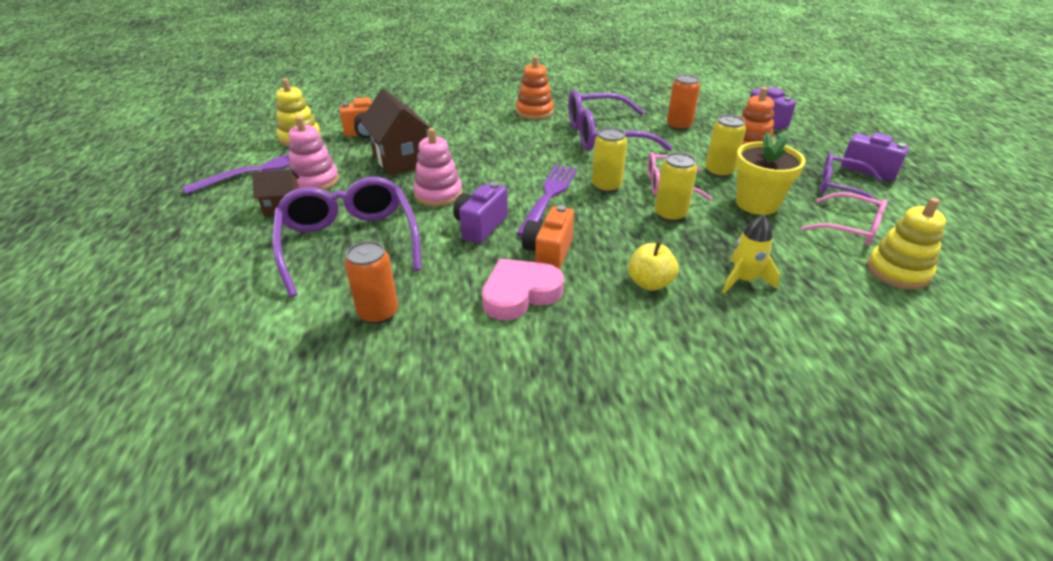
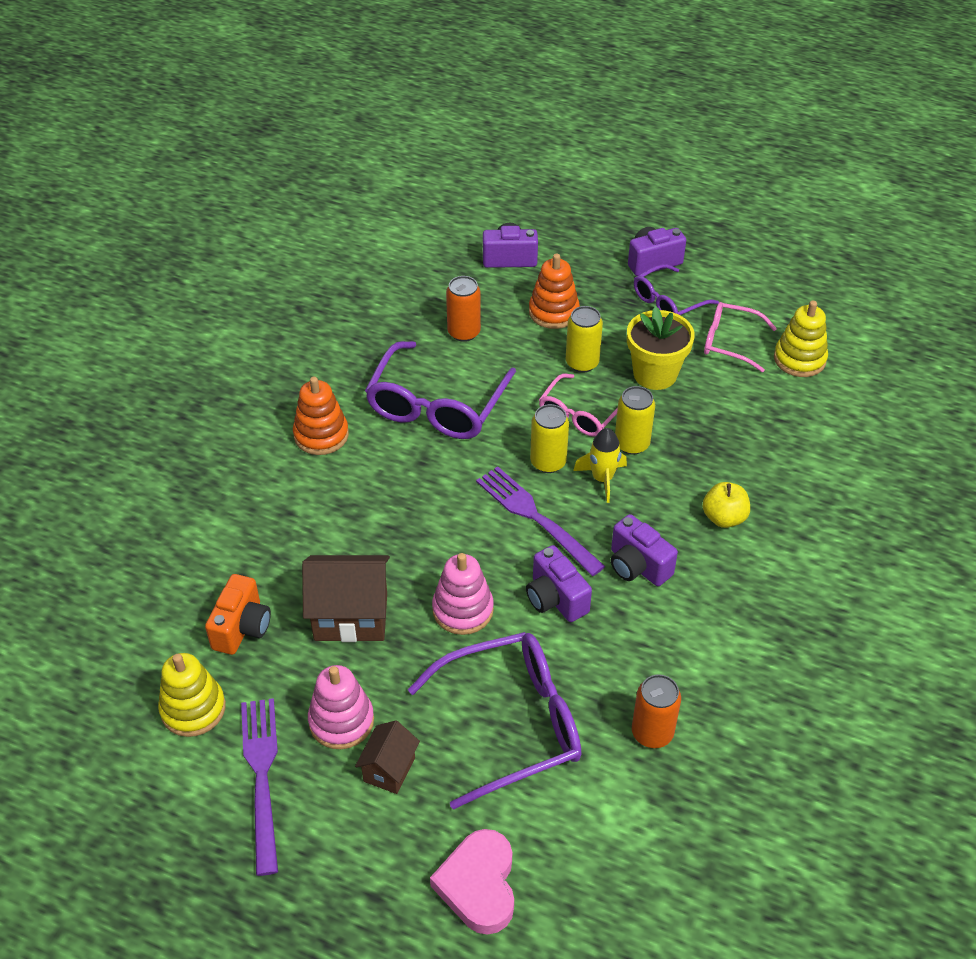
camera: 60 degrees left, 10 degrees up
purple glasses [272,177,421,297] -> purple glasses turned 150 degrees clockwise [407,632,581,810]
pink heart [482,259,564,320] -> pink heart moved to [430,829,514,935]
orange camera [522,205,574,269] -> purple camera [611,514,678,586]
yellow rocket [722,214,780,293] -> yellow rocket moved to [573,428,627,503]
pink glasses [801,192,887,246] -> pink glasses turned 135 degrees counterclockwise [704,302,777,372]

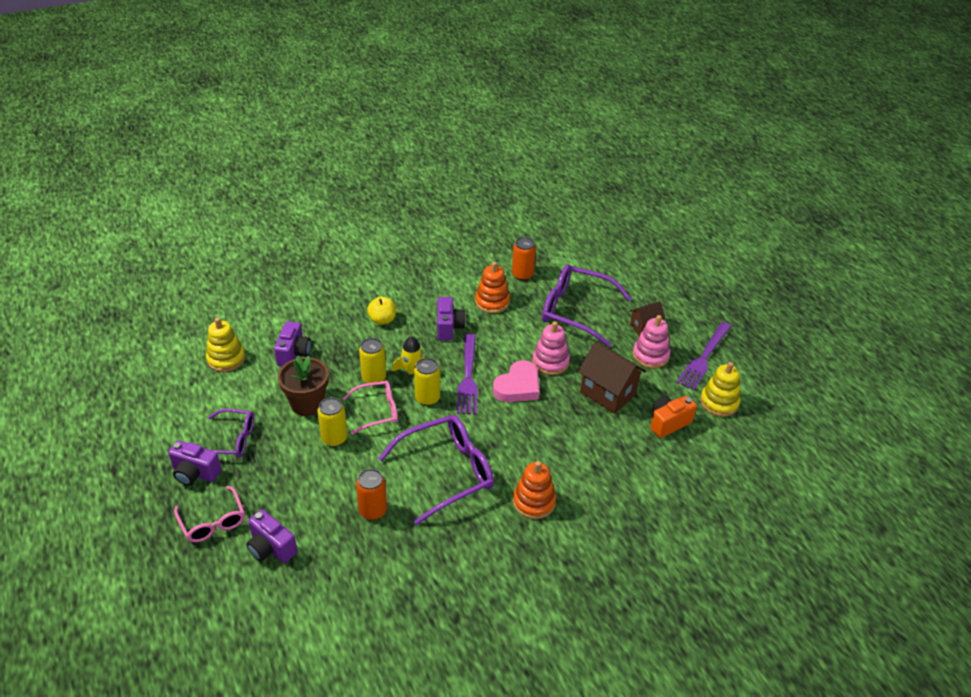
camera: 140 degrees left, 5 degrees down
pink heart [430,829,514,935] -> pink heart moved to [493,360,540,402]
purple camera [526,545,592,622] -> purple camera moved to [274,321,311,367]
orange stacking toy [529,253,580,329] -> orange stacking toy moved to [475,262,510,313]
yellow flower pot [627,306,695,390] -> brown flower pot [278,356,329,416]
pink glasses [704,302,777,372] -> pink glasses moved to [174,486,245,542]

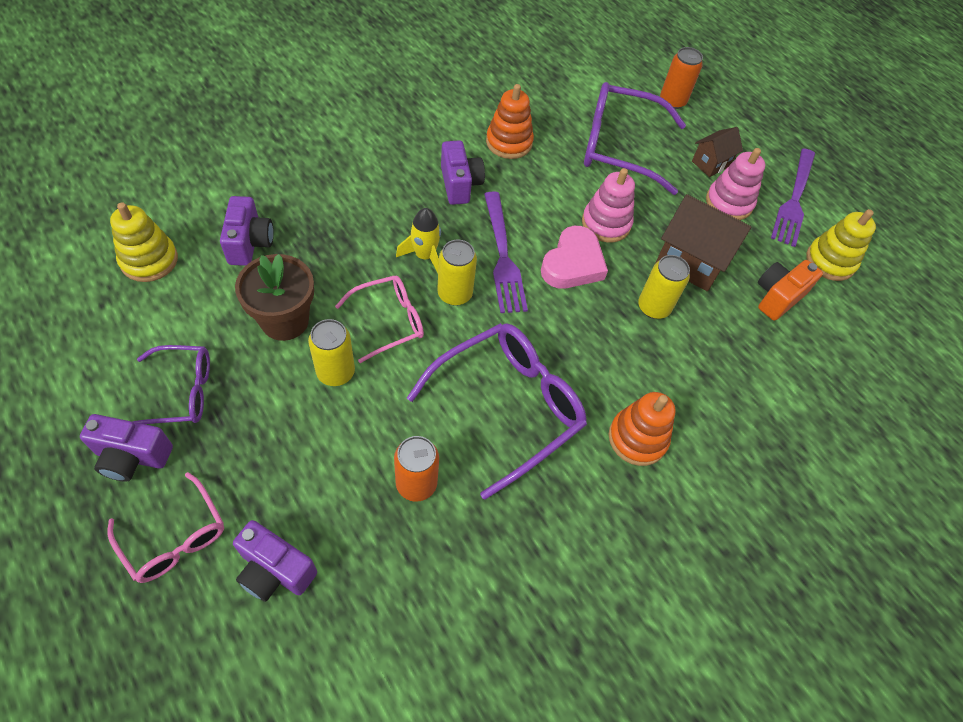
camera: 15 degrees left, 15 degrees up
yellow can [359,338,386,383] -> yellow can moved to [638,255,690,319]
yellow apple [367,296,396,325] -> none
orange can [512,237,536,281] -> orange can moved to [660,47,703,109]

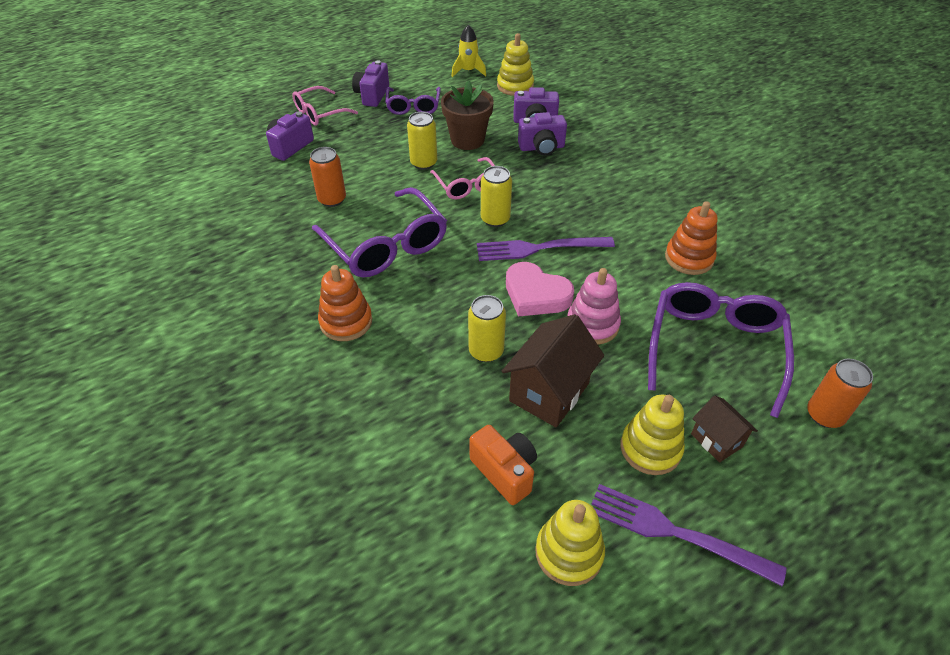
camera: 100 degrees right, 10 degrees down
yellow rocket [396,208,441,273] -> yellow rocket moved to [451,25,486,77]
purple camera [441,140,485,205] -> purple camera moved to [518,112,567,155]
pink stacking toy [706,148,765,220] -> yellow stacking toy [621,395,685,475]

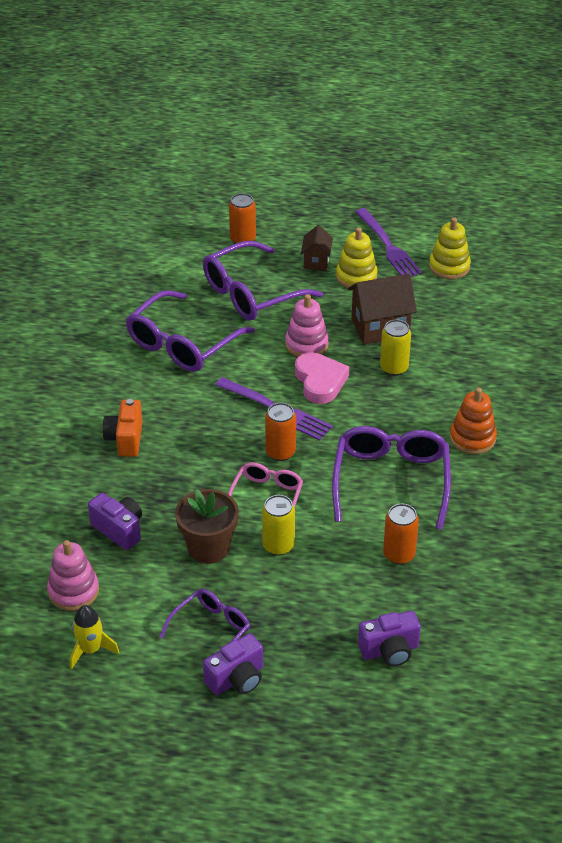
camera: 140 degrees left, 5 degrees down
pink glasses [292,86,358,126] -> none
orange camera [469,425,537,505] -> orange camera moved to [103,399,142,457]
yellow can [481,166,512,227] -> orange can [265,403,296,461]
yellow stacking toy [497,33,534,96] -> pink stacking toy [47,540,99,611]
purple camera [518,112,567,155] -> none
orange stacking toy [665,201,718,275] -> purple glasses [126,290,255,372]

